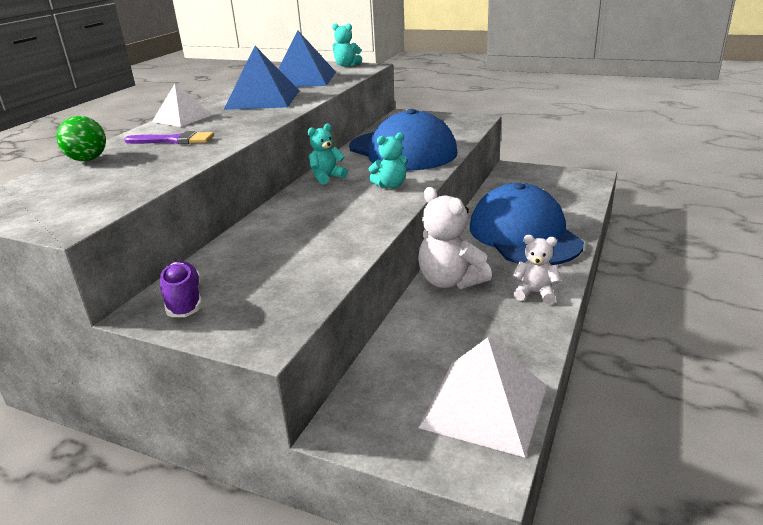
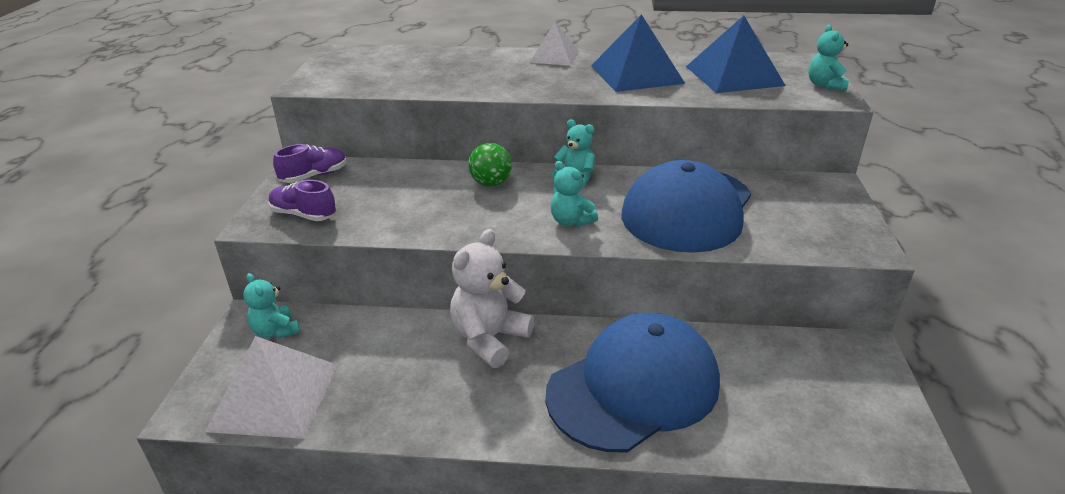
camera: 70 degrees right, 5 degrees up
green ball [56,116,106,161] -> green ball moved to [468,143,512,187]
purple brush [124,131,214,144] -> none
white teddy bear [512,235,561,304] -> none
none -> turquoise teddy bear [243,273,300,338]
none -> purple shoe [268,180,336,221]

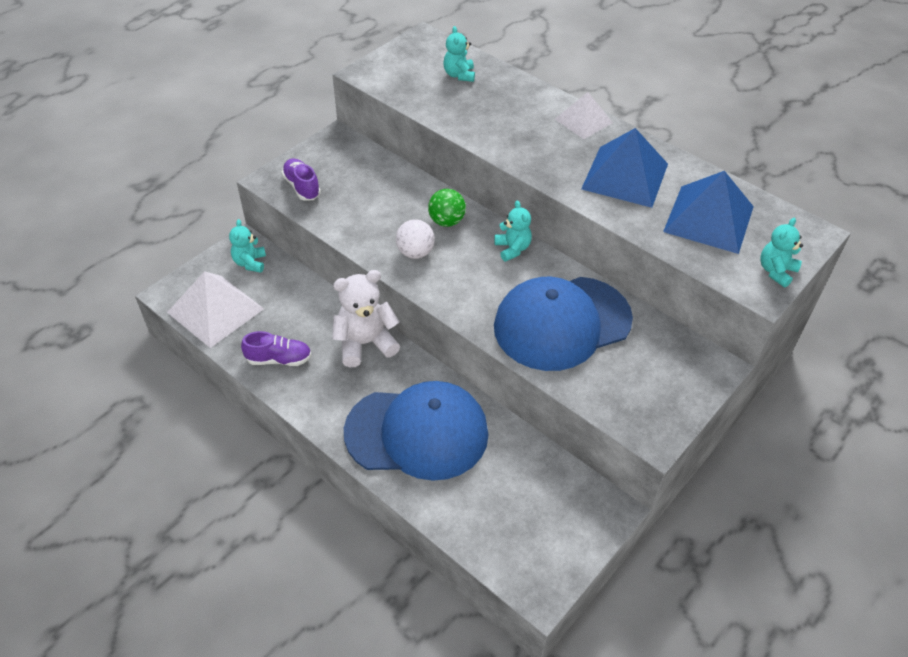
camera: 35 degrees right, 15 degrees up
purple shoe [273,144,347,183] -> purple shoe moved to [241,331,312,366]
turquoise teddy bear [551,161,598,227] -> turquoise teddy bear moved to [443,26,475,82]
none -> white ball [396,219,435,259]

